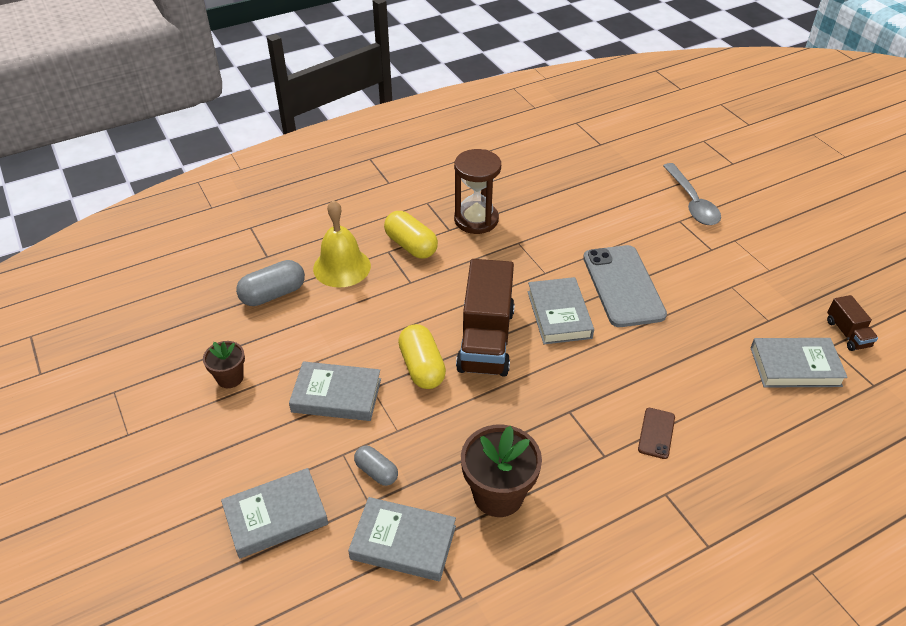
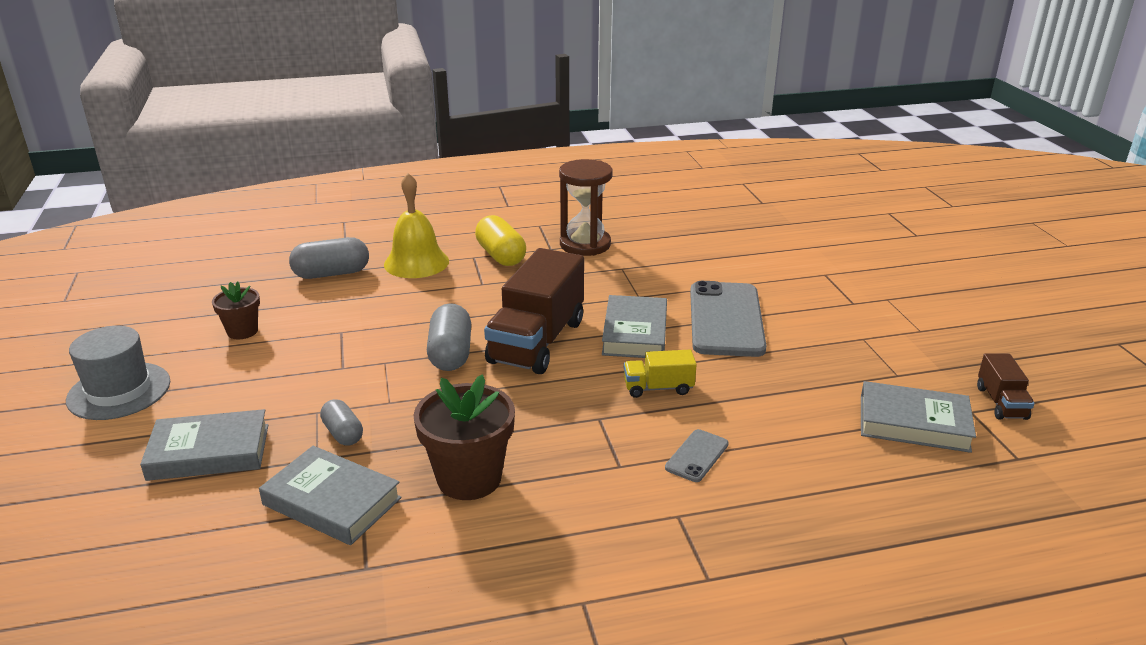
camera: 15 degrees right, 15 degrees down
grey book [289,361,381,421] -> none
yellow capsule [398,324,446,389] -> grey capsule [427,303,471,371]
brown phone [638,408,675,459] -> grey phone [665,429,729,482]
grey spoon [663,163,721,225] -> none
none -> grey hat [66,326,170,420]
none -> yellow truck [624,350,697,398]

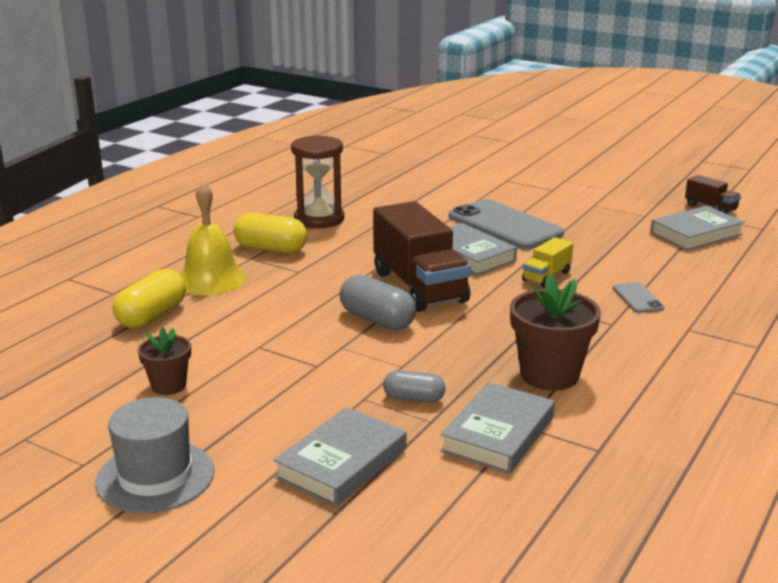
camera: 45 degrees left, 5 degrees down
grey book [259,446,402,545] -> grey book turned 45 degrees counterclockwise [440,382,555,474]
grey capsule [289,237,369,279] -> yellow capsule [113,269,186,328]

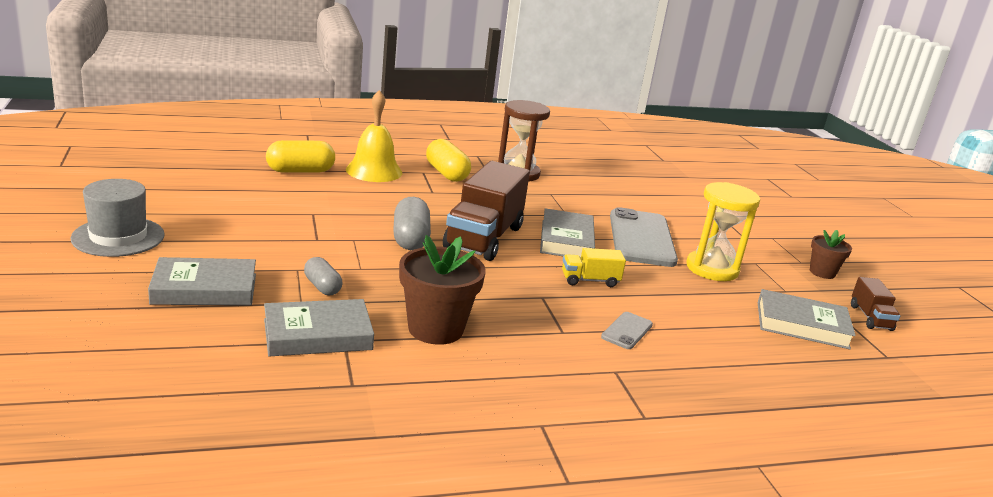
camera: 40 degrees right, 0 degrees up
brown flower pot [138,327,191,395] -> brown flower pot moved to [810,230,852,279]
none -> yellow hourglass [686,182,760,281]

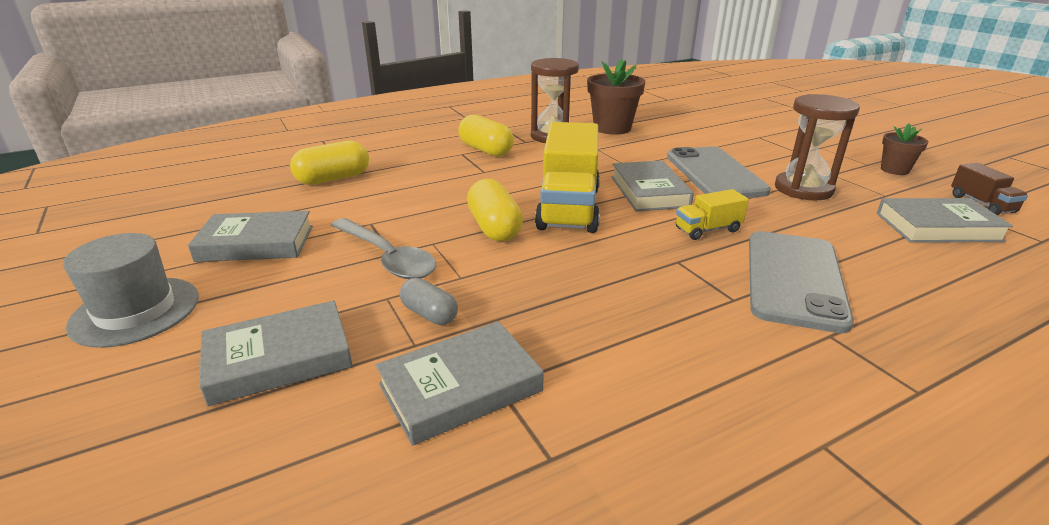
camera: 10 degrees left, 5 degrees up
yellow bell [346,90,402,182] -> none
grey capsule [393,197,431,250] -> yellow capsule [467,179,523,241]
brown flower pot [399,235,486,345] -> brown flower pot moved to [587,59,645,135]
brown truck [443,161,530,261] -> yellow truck [535,122,600,233]
grey phone [601,312,653,349] -> grey phone [749,231,854,333], size x2.20
yellow hourglass [686,182,760,281] -> brown hourglass [775,94,860,201]
none -> grey book [188,211,313,262]
none -> grey spoon [331,218,436,279]

